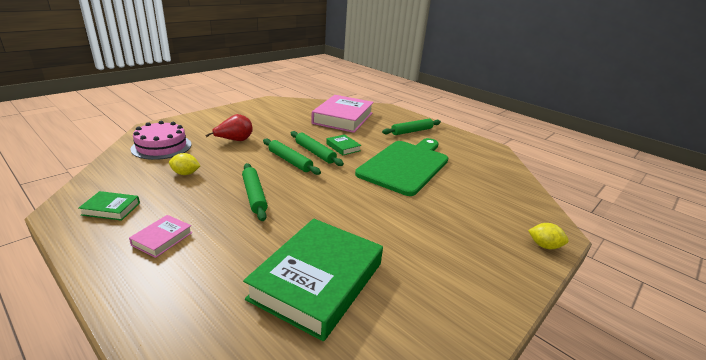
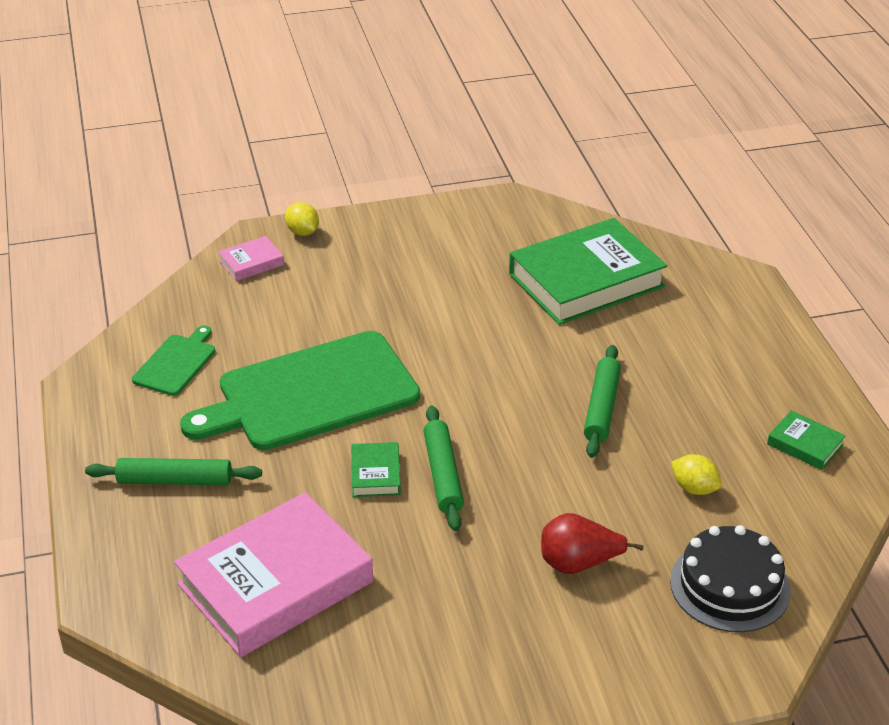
camera: 145 degrees left, 10 degrees up
pink book [129,215,193,258] -> pink book moved to [218,236,284,281]
pink cake [130,121,191,160] -> black cake [670,525,791,632]
green rolling pin [263,138,321,175] -> none
none -> green cutting board [132,326,215,396]

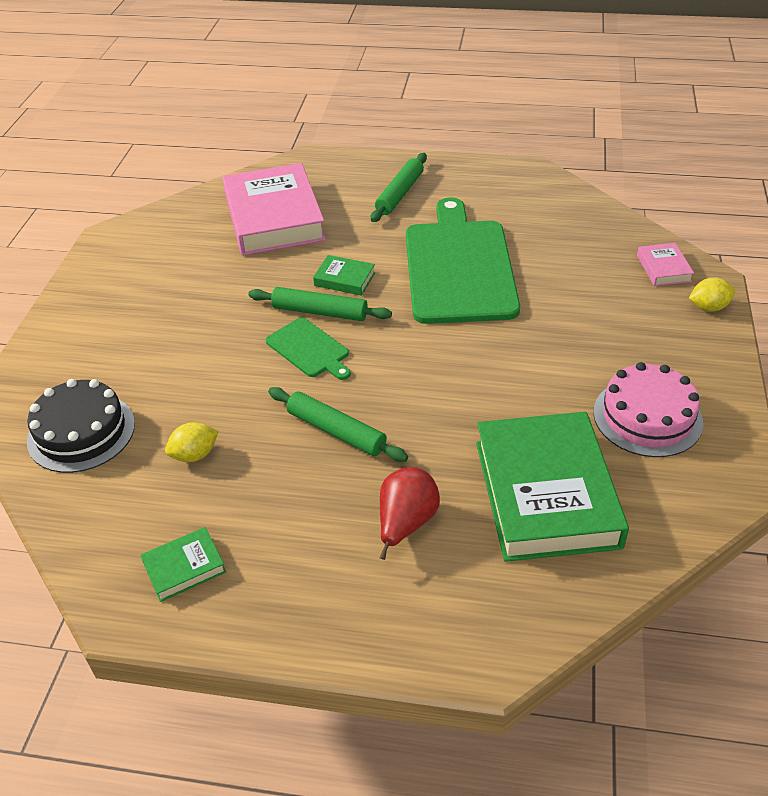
camera: 115 degrees right, 5 degrees up
green cutting board [132,326,215,396] -> green cutting board moved to [266,318,351,380]
red pear [541,513,644,574] -> red pear moved to [379,467,440,560]
none -> pink cake [593,362,703,457]

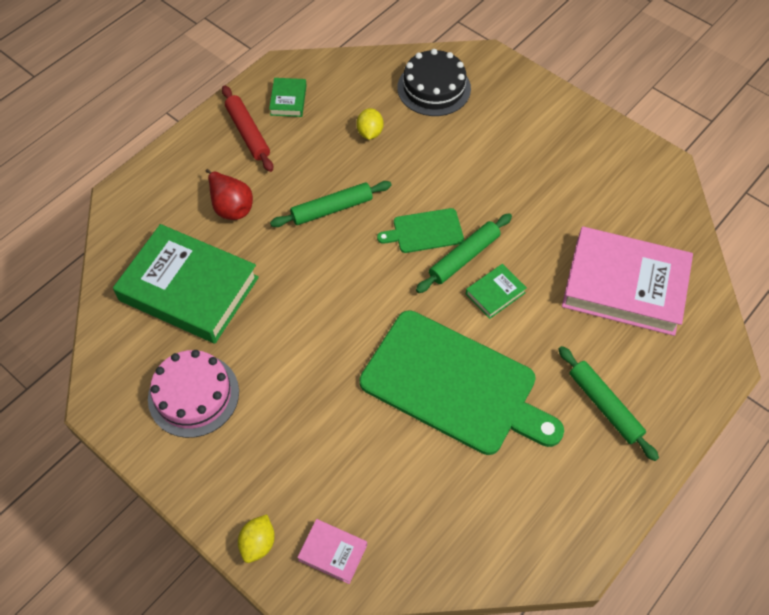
camera: 120 degrees right, 15 degrees up
none -> red rolling pin [222,85,273,172]

